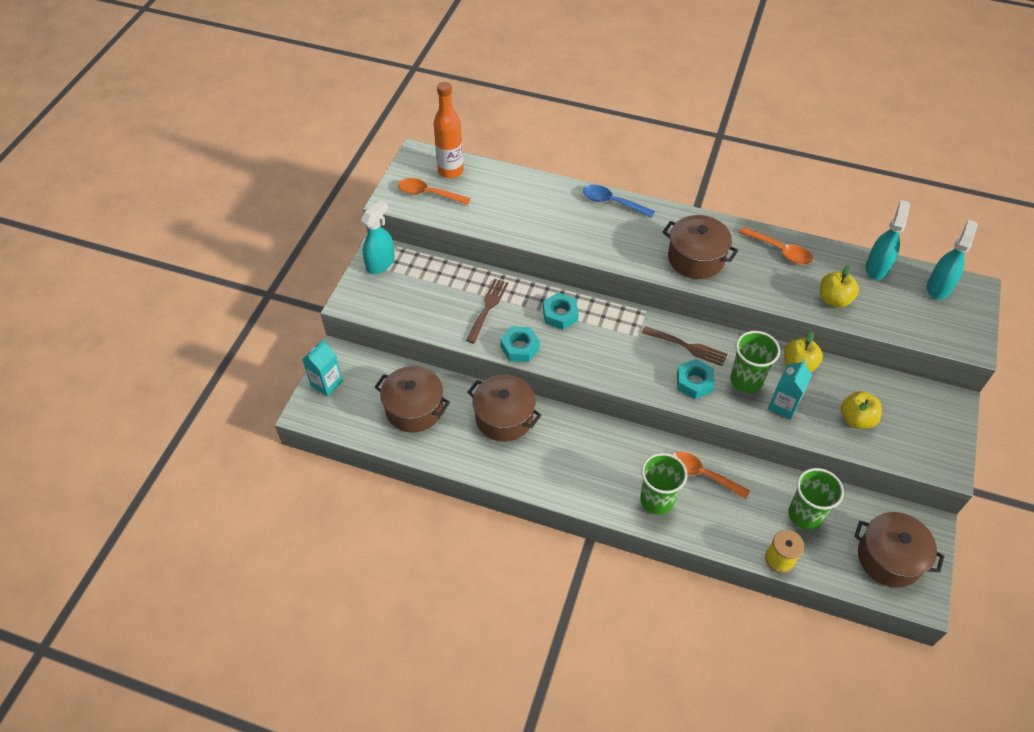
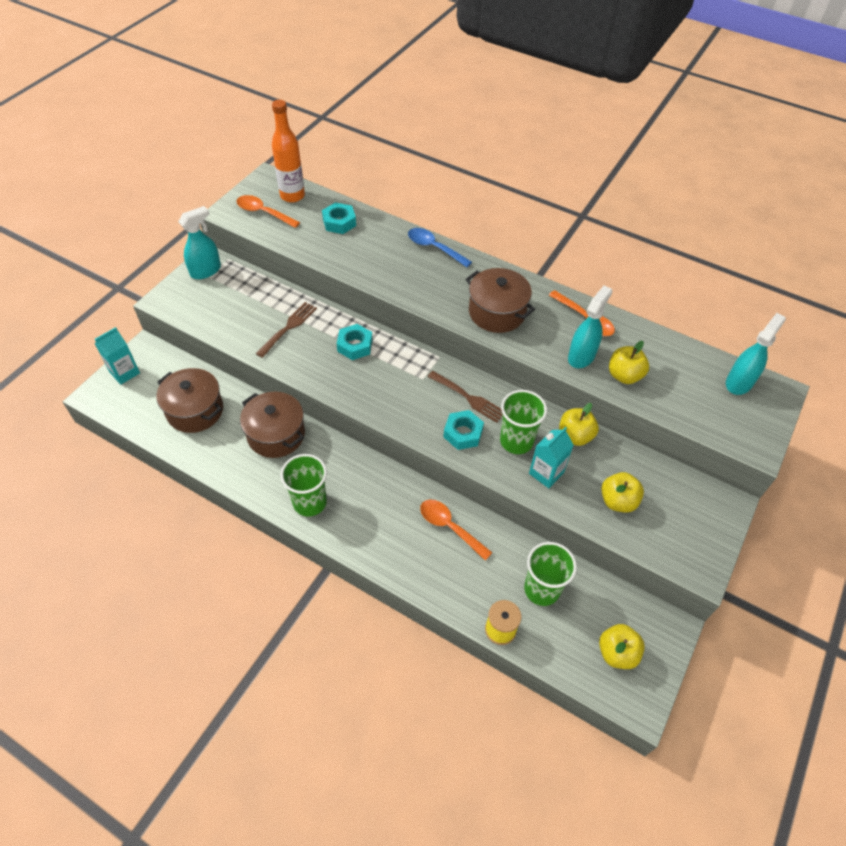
camera: 10 degrees right, 0 degrees up
turquoise nut [500,326,540,362] -> turquoise nut moved to [322,202,356,234]
green cup [640,453,687,515] -> green cup moved to [280,454,327,517]
brown pot [854,512,944,587] -> yellow apple [599,624,645,669]
turquoise spray bottle [865,200,910,280] -> turquoise spray bottle moved to [568,286,612,368]

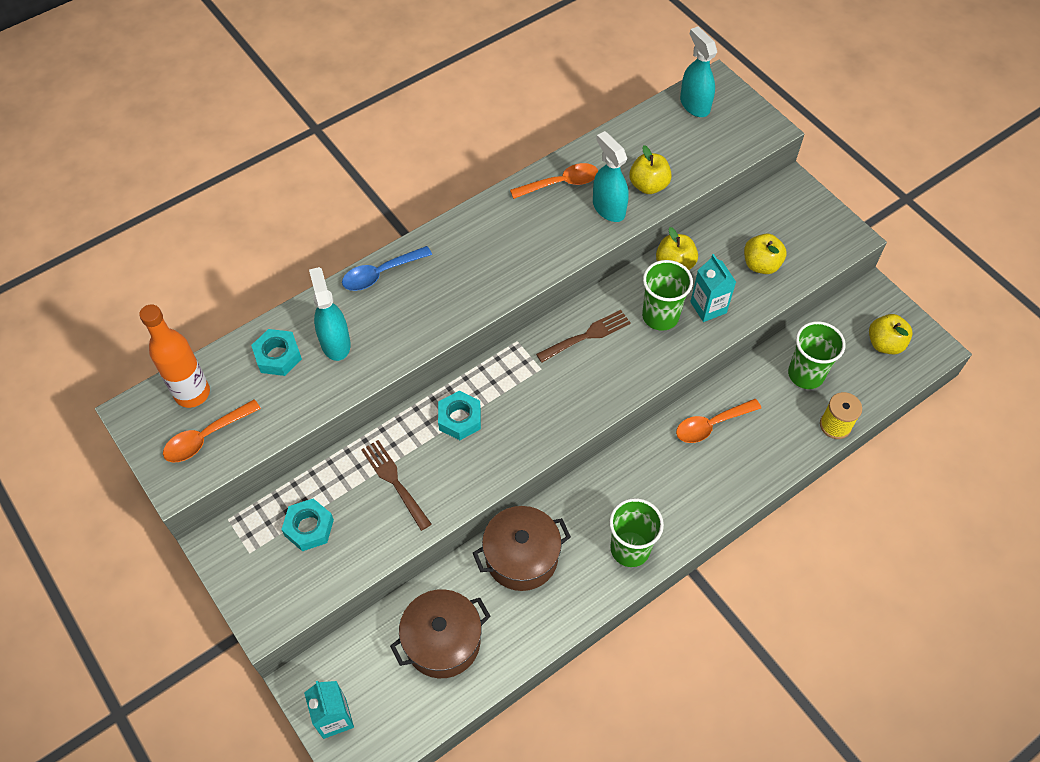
camera: 65 degrees left, 5 degrees up
turquoise spray bottle [178,206,221,279] -> turquoise spray bottle moved to [309,267,351,361]
turquoise nut [443,410,484,450] -> turquoise nut moved to [281,498,334,551]
brown pot [465,268,535,333] -> none

